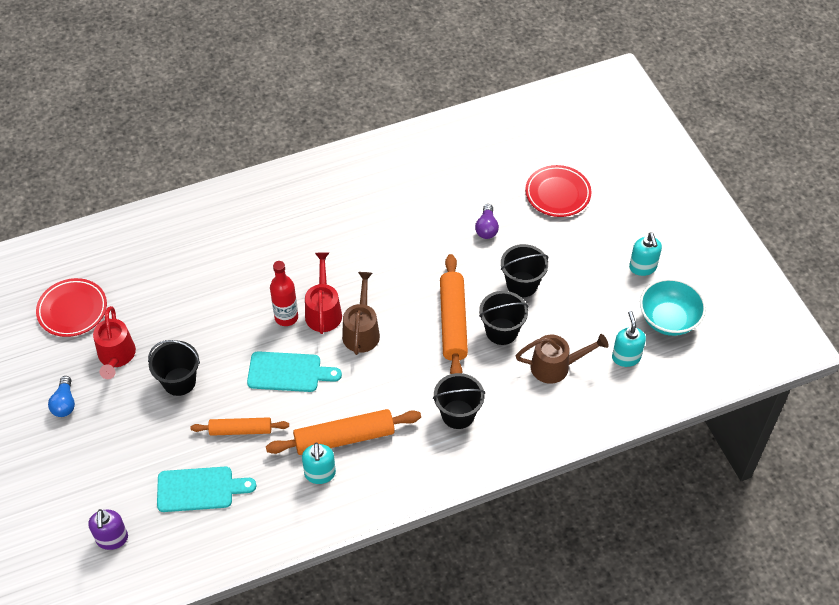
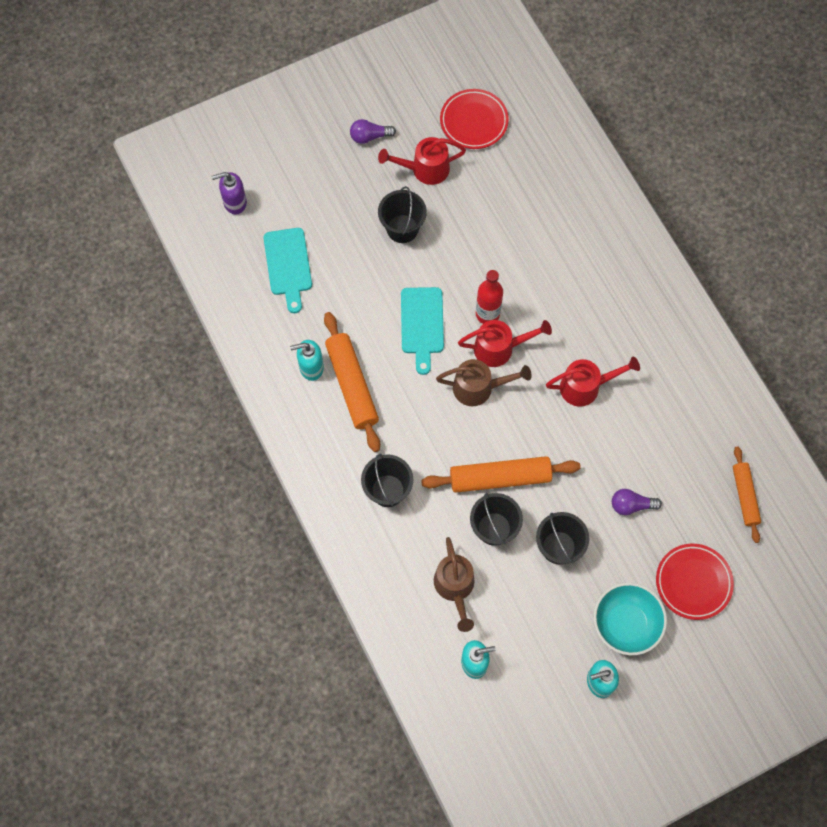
camera: 85 degrees right, 15 degrees up
blue light bulb [48,376,75,417] -> purple light bulb [350,119,396,144]
orange rolling pin [191,417,289,436] -> orange rolling pin moved to [733,446,761,543]
turquoise bowl [640,278,706,336] -> turquoise bowl moved to [594,583,667,655]
none -> red watering can [546,356,640,407]

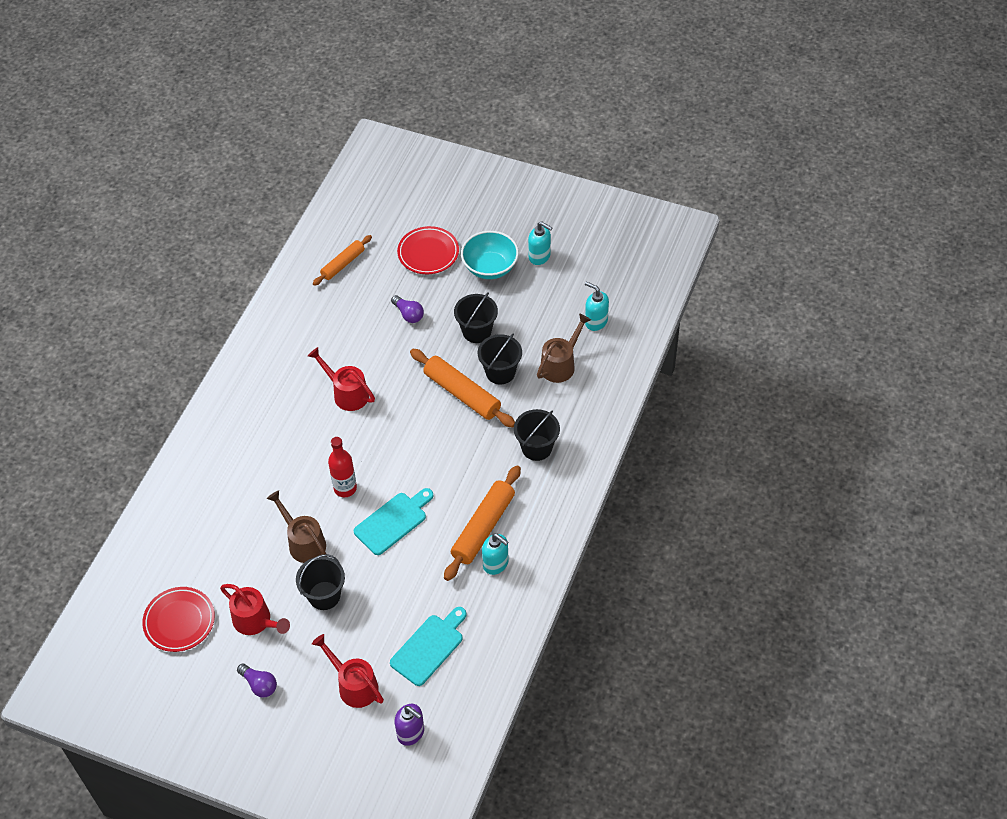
camera: 130 degrees left, 15 degrees down
brown watering can [436,359,532,406] -> brown watering can moved to [267,490,327,563]
red watering can [458,320,552,367] -> red watering can moved to [312,634,384,708]

